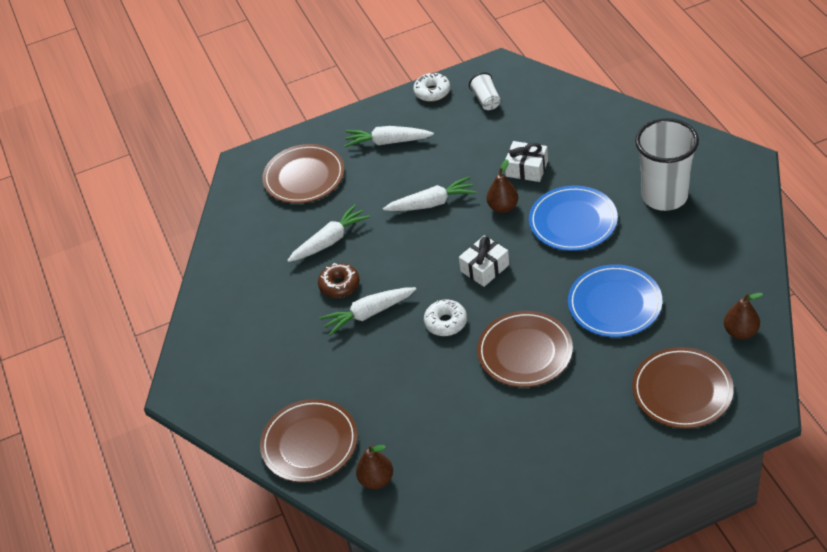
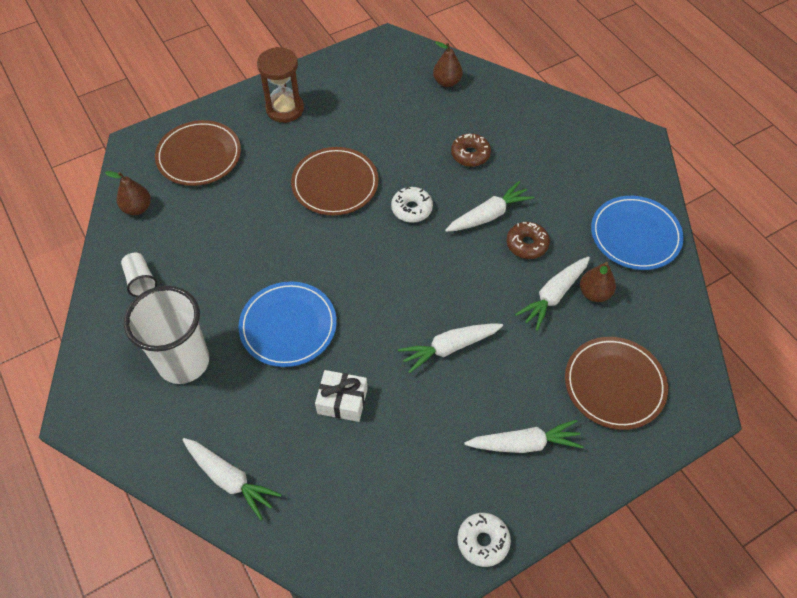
camera: 165 degrees right, 10 degrees up
brown plate [260,399,358,482] -> none
white gift [459,235,510,287] -> none
white cup [469,72,501,110] -> white cup moved to [121,253,157,297]
brown pear [487,159,518,213] -> brown pear moved to [580,262,616,302]
blue plate [568,264,662,337] -> blue plate moved to [591,196,684,270]
none -> white carrot [183,438,282,520]
none -> brown hourglass [257,47,304,123]
none -> brown donut [451,133,491,167]

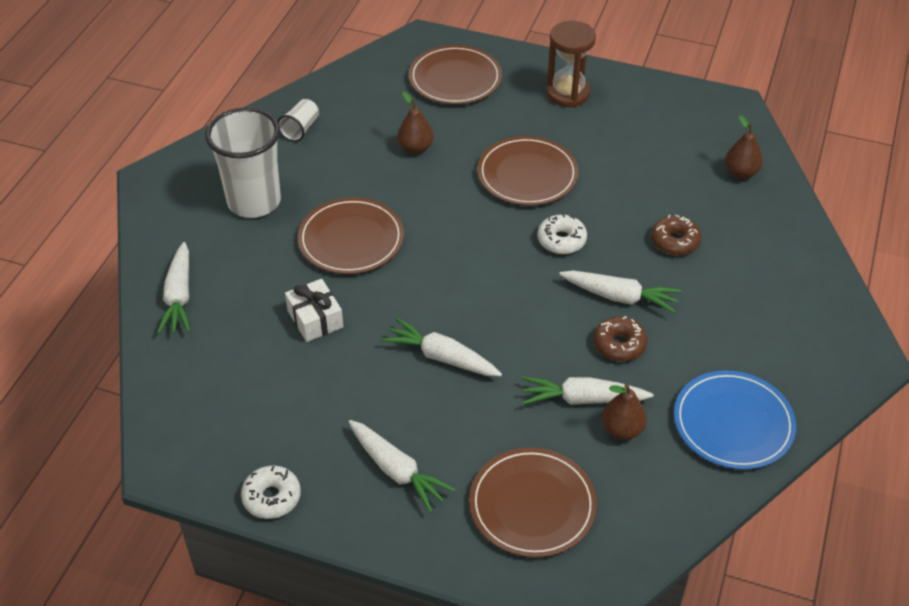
camera: 50 degrees right, 10 degrees down
brown pear [105,171,151,215] -> brown pear moved to [397,92,434,154]
blue plate [239,282,337,367] -> brown plate [298,197,404,274]

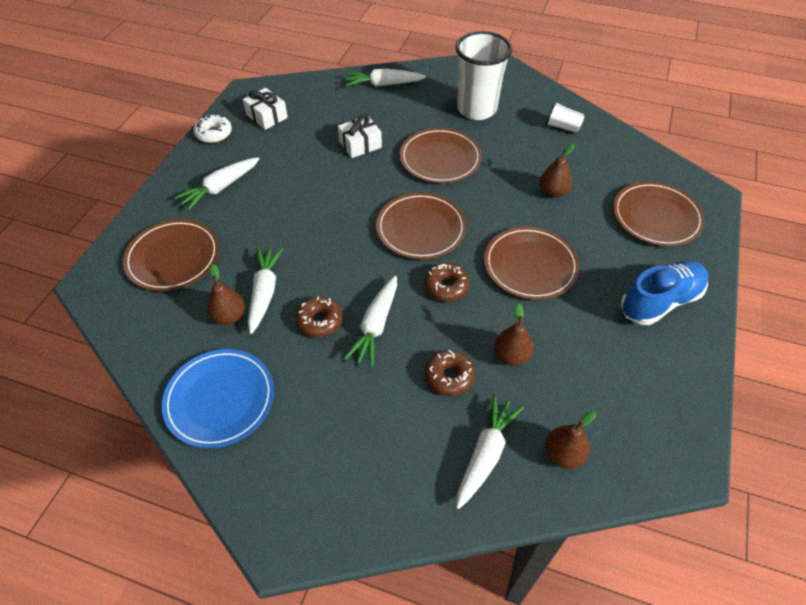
camera: 90 degrees right, 5 degrees up
white carrot [382,318,502,376] -> white carrot moved to [456,394,524,509]
white donut [537,214,587,254] -> brown donut [424,263,470,302]
brown hourglass [546,21,596,107] -> blue shoe [621,261,708,325]
none -> white gift [243,88,288,130]
none -> brown plate [376,193,466,260]
none -> brown pear [494,303,534,366]

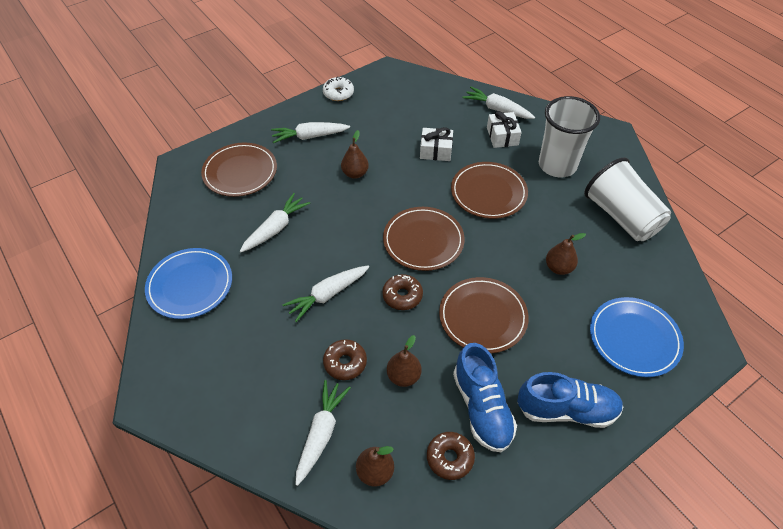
camera: 35 degrees right, 0 degrees up
brown pear [207,264,245,325] -> brown pear moved to [341,130,369,179]
white gift [243,88,288,130] -> white gift moved to [487,111,522,148]
brown donut [295,296,343,338] -> brown donut moved to [427,432,475,480]
white carrot [456,394,524,509] -> white carrot turned 45 degrees counterclockwise [295,380,351,486]
white cup [546,101,585,133] -> white cup [584,158,671,241], size x2.19
brown plate [613,182,705,247] -> blue plate [590,297,684,377]
none -> blue shoe [453,343,517,452]

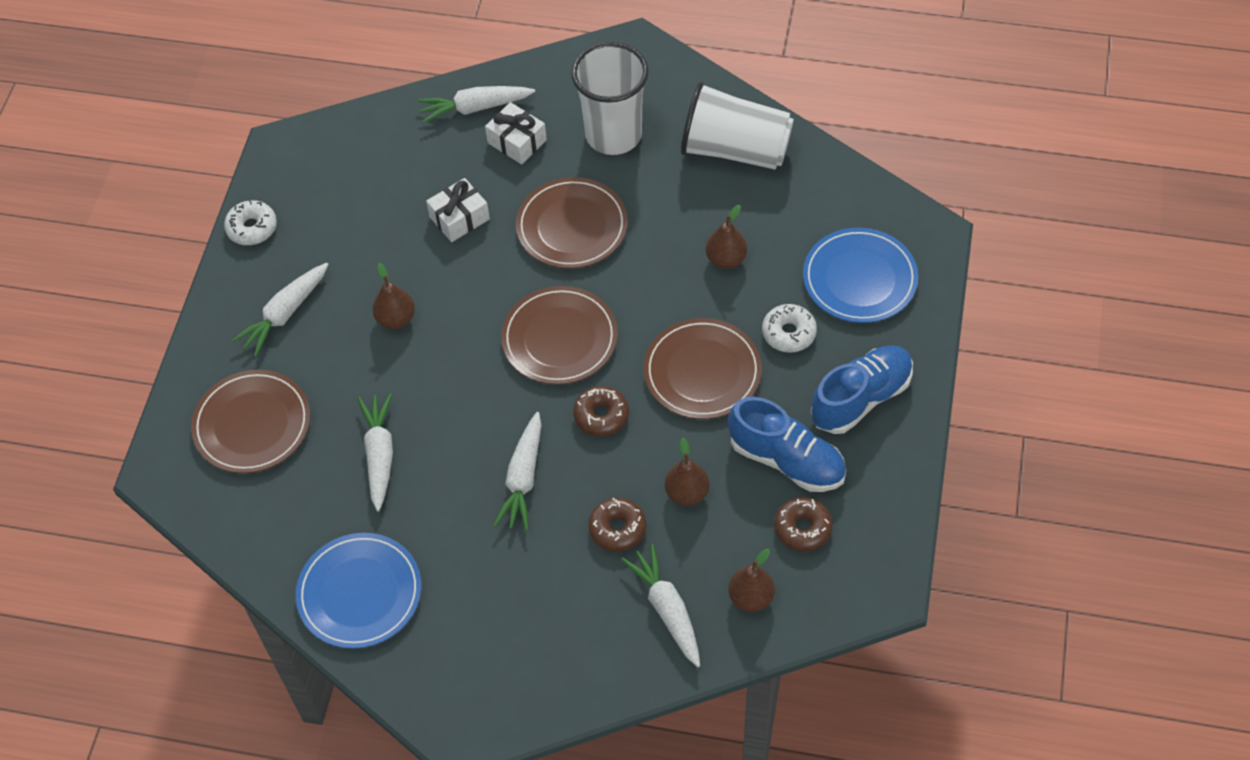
camera: 40 degrees left, 5 degrees up
none -> white donut [762,304,817,353]

